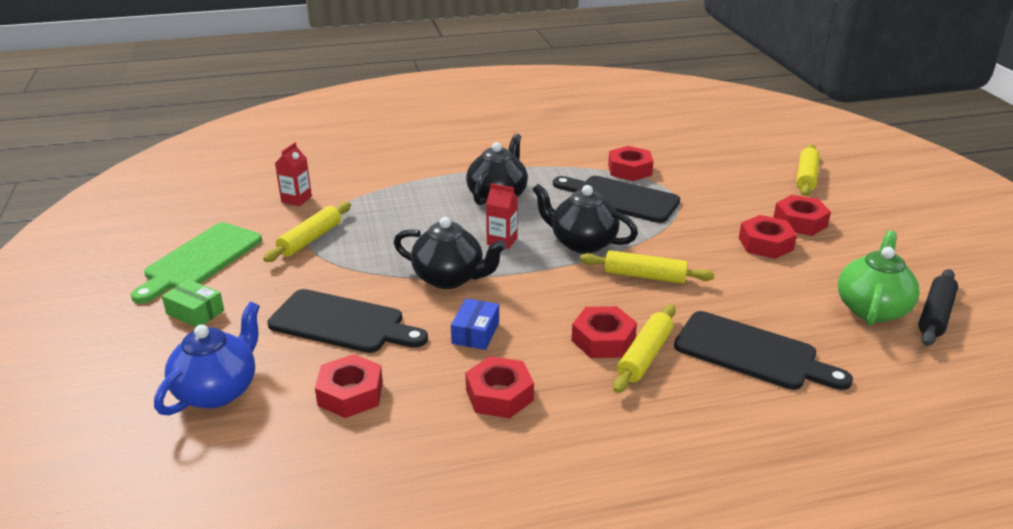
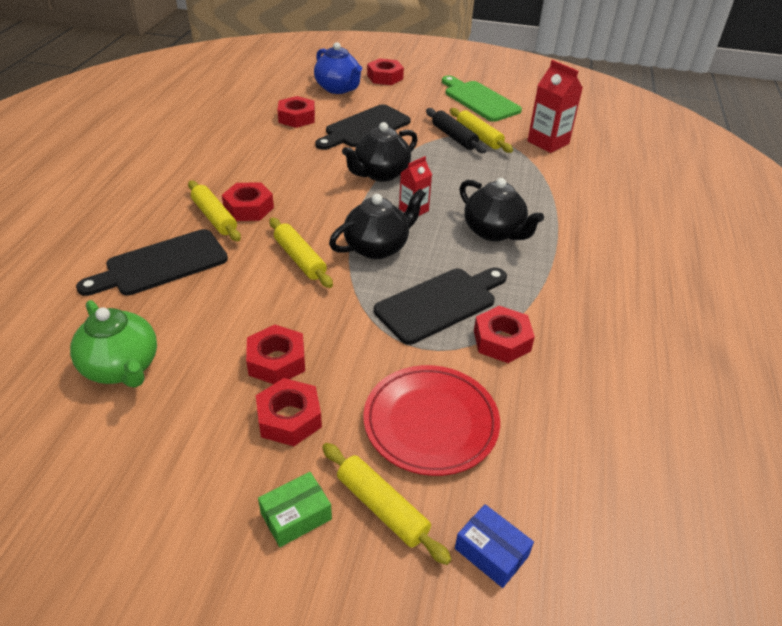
camera: 115 degrees right, 10 degrees up
green box [162,279,224,327] -> green box moved to [258,472,332,547]
red carton [275,142,312,206] -> red carton [527,60,583,153], size x1.62
blue box [451,298,499,350] -> blue box moved to [455,504,534,588]
red nut [465,356,534,418] -> red nut moved to [367,58,404,85]
yellow rolling pin [580,250,714,284] -> yellow rolling pin turned 75 degrees counterclockwise [269,218,333,288]
black rolling pin [918,269,958,346] -> black rolling pin moved to [426,108,487,153]
none -> red plate [364,365,500,476]

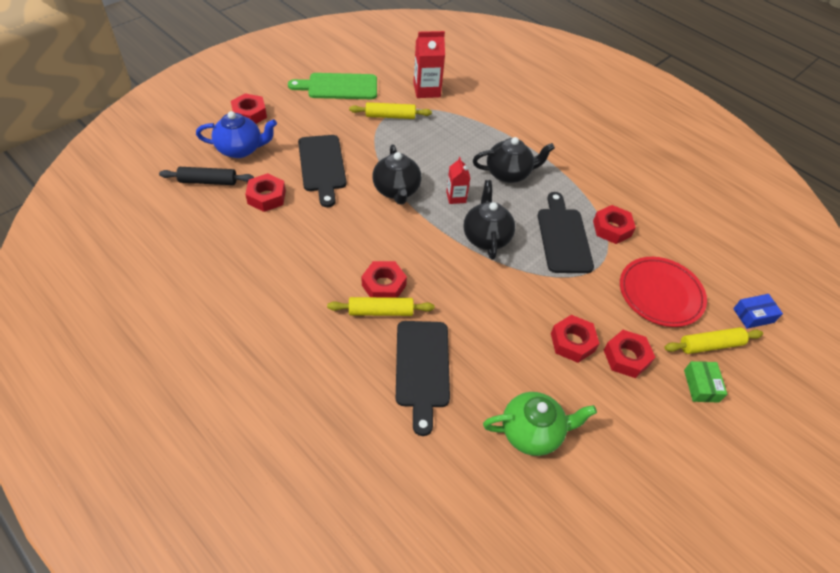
camera: 60 degrees left, 10 degrees up
yellow rolling pin [269,218,333,288] -> none
black rolling pin [426,108,487,153] -> black rolling pin moved to [159,167,254,185]

